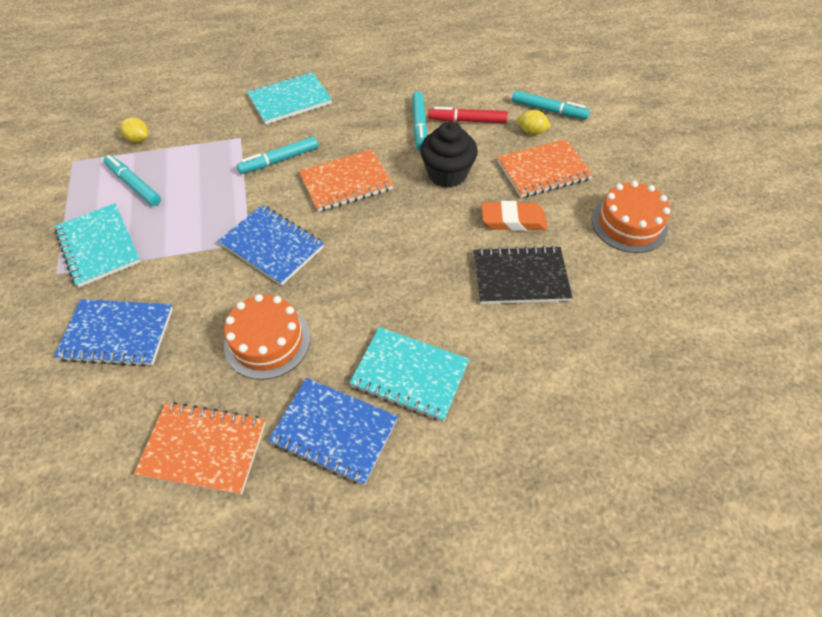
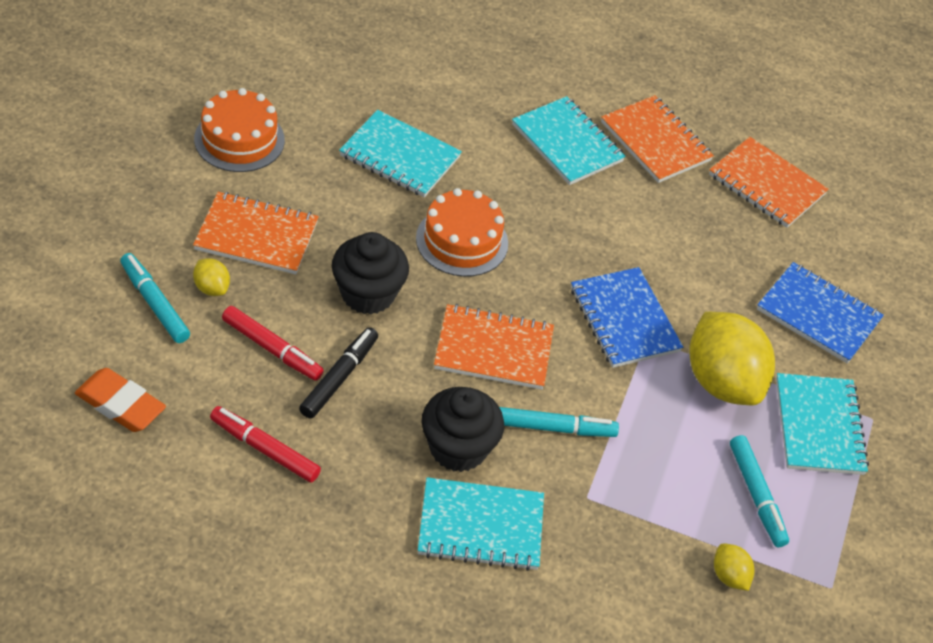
camera: 155 degrees left, 5 degrees down
orange cake [224,294,310,380] -> orange cake moved to [416,188,508,277]
blue notebook [268,378,398,485] -> orange notebook [601,95,714,183]
turquoise marker [412,92,427,150] -> black marker [299,327,378,418]
black notebook [474,245,573,304] -> turquoise notebook [339,110,462,197]
orange eraser [481,201,547,231] -> orange eraser moved to [75,368,166,432]
none -> red marker [210,406,321,483]
none -> black cupcake [422,387,504,472]
none -> yellow lemon [689,312,775,405]

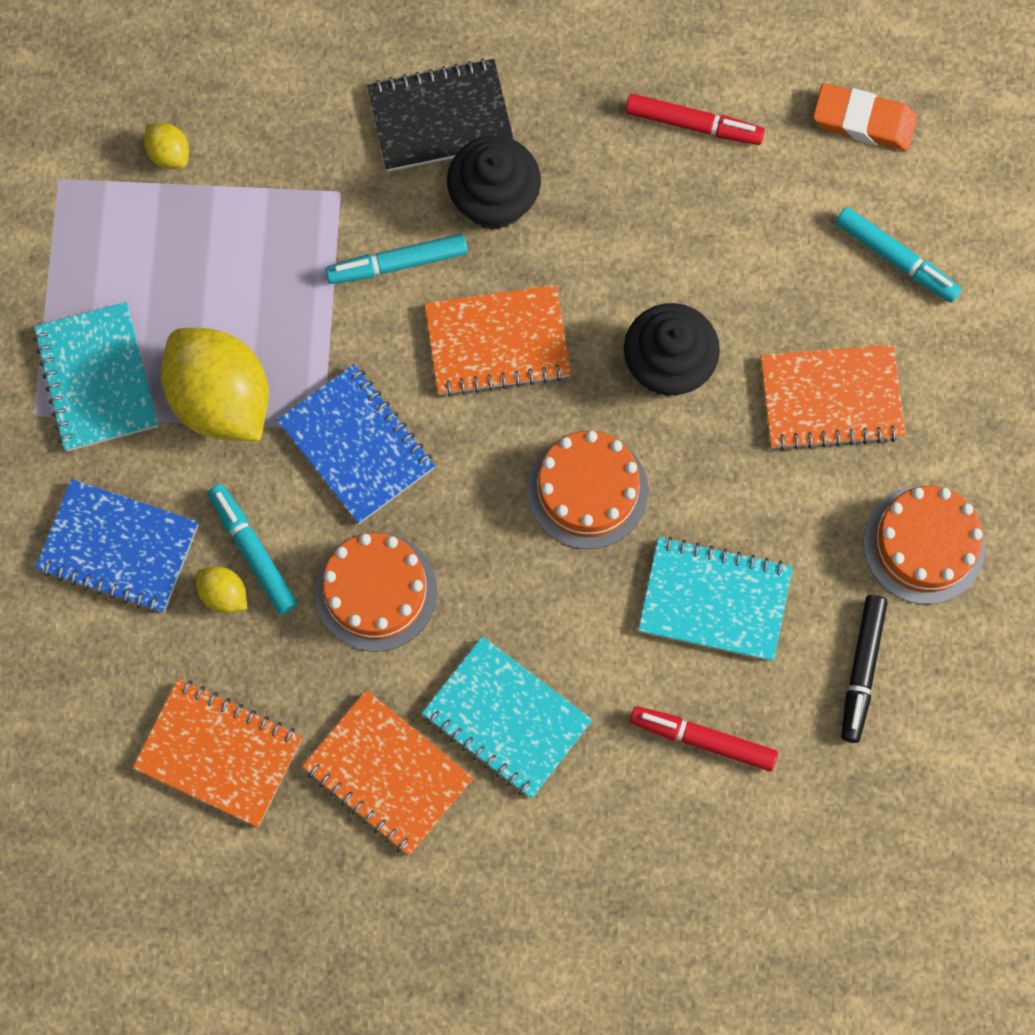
camera: 170 degrees right, 25 degrees up
yellow lemon [193,258,230,296] -> yellow lemon moved to [196,567,247,613]
red marker [222,306,324,381] -> red marker moved to [630,706,778,771]
black marker [299,327,378,418] -> black marker moved to [841,595,888,743]
turquoise notebook [418,477,544,571] -> black notebook [367,58,514,171]
turquoise marker [730,435,789,547] -> turquoise marker moved to [208,484,297,614]
none -> orange cake [315,532,437,652]

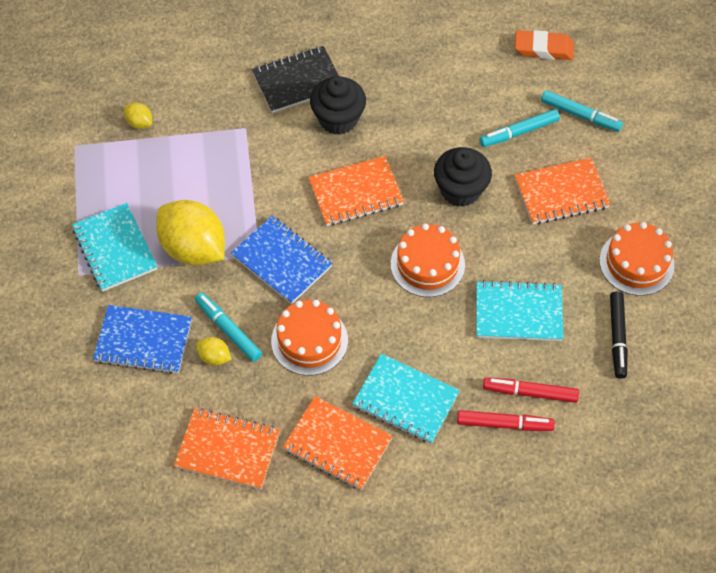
camera: 10 degrees left, 15 degrees down
turquoise marker [325,234,468,284] -> turquoise marker moved to [480,109,560,147]
red marker [625,94,765,145] -> red marker moved to [457,410,555,431]

